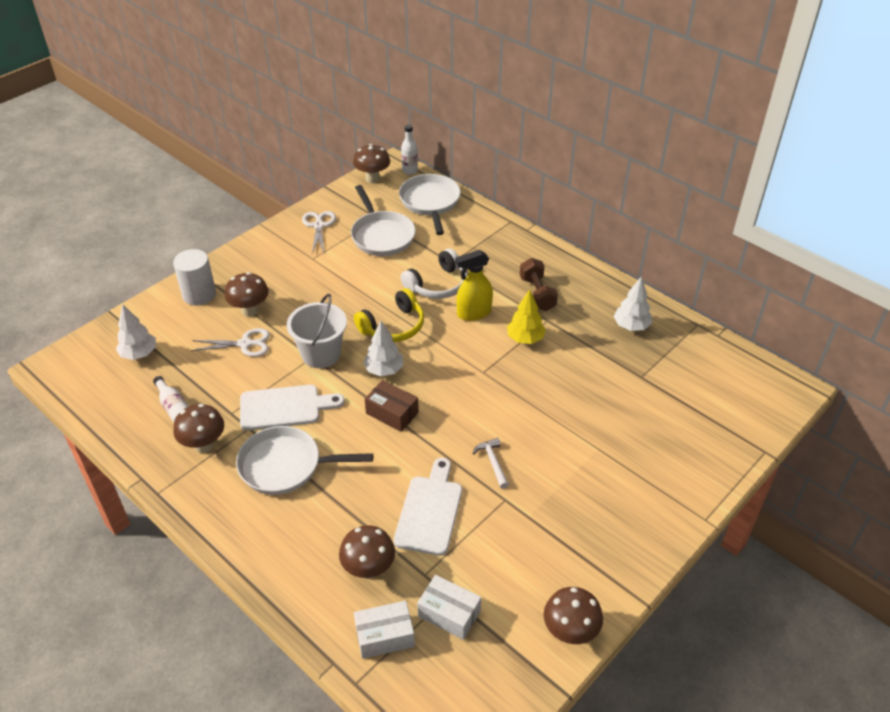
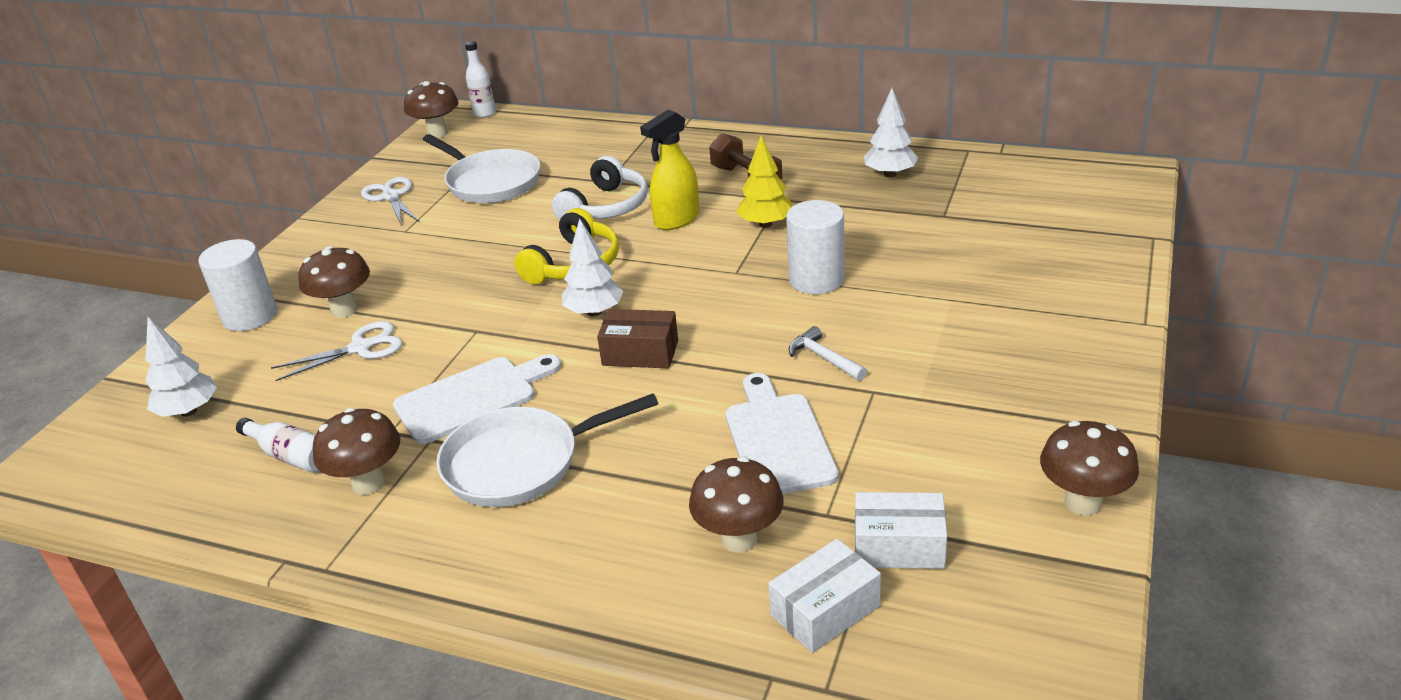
camera: 20 degrees left, 10 degrees down
white bucket [287,294,347,368] -> none
white pan [399,174,461,235] -> none
none -> white cylinder [786,200,845,294]

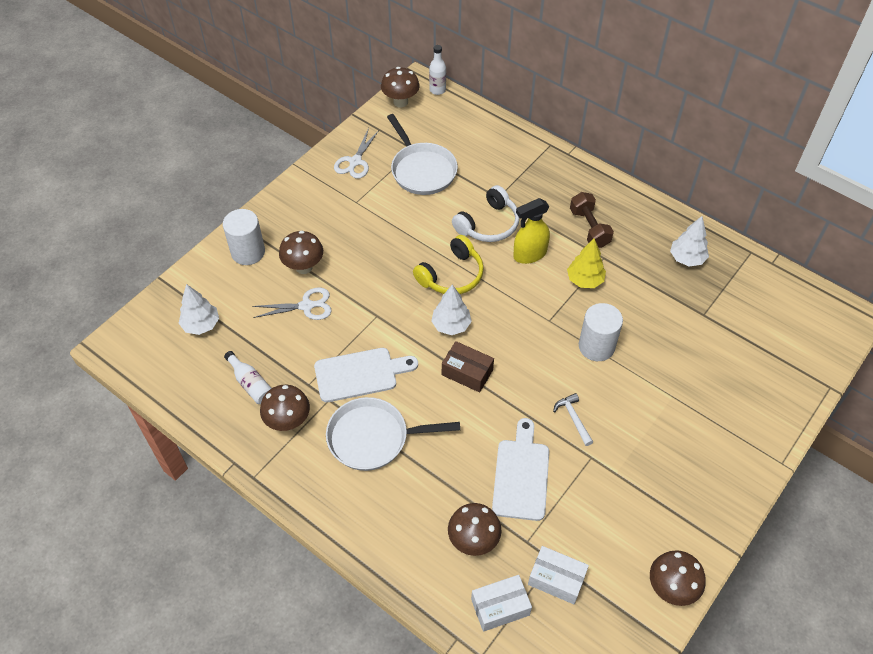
camera: 15 degrees right, 20 degrees up
white scissors [361,177,419,226] -> white scissors turned 150 degrees counterclockwise [334,128,379,179]

